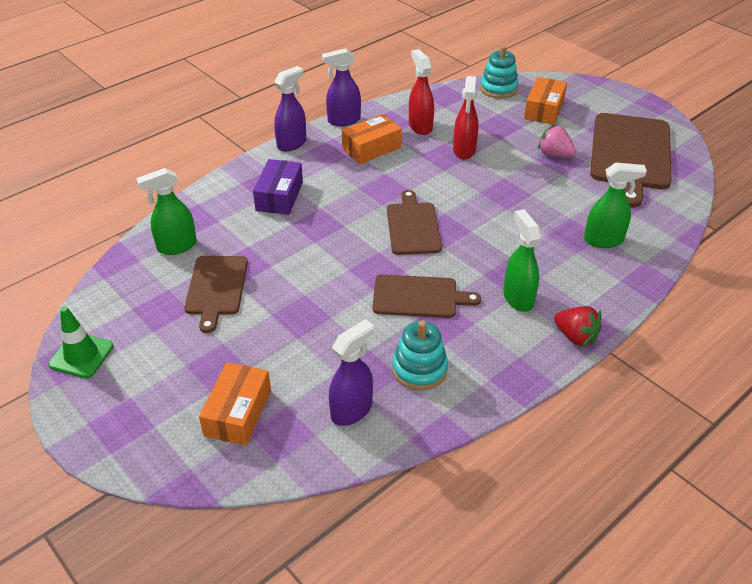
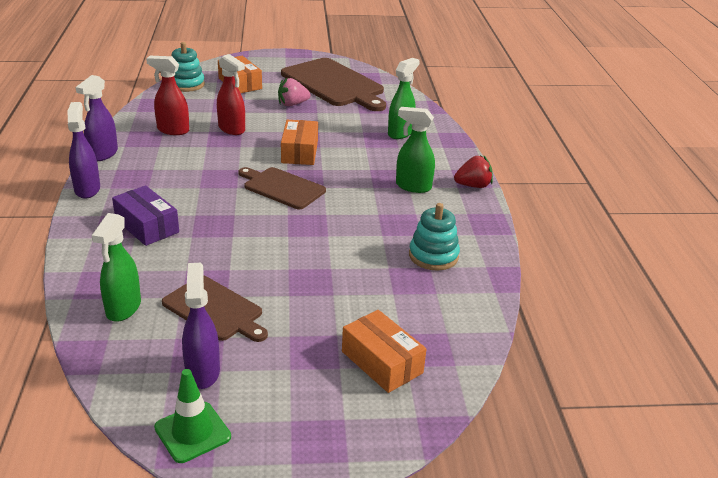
camera: 55 degrees left, 10 degrees down
purple spray bottle [329,319,374,426] -> purple spray bottle moved to [182,263,220,389]
orange box [342,114,402,164] -> orange box moved to [281,120,318,165]
brown cutting board [372,274,481,318] -> none

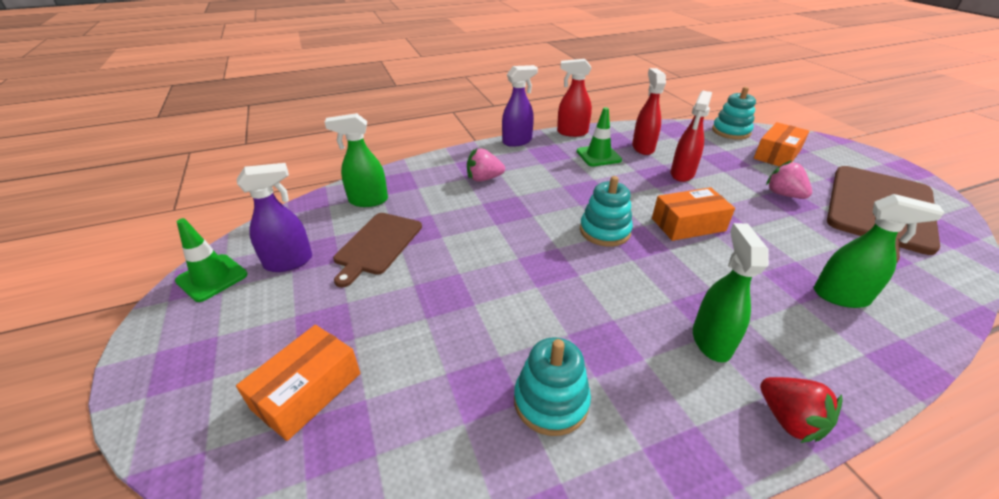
camera: 75 degrees right, 5 degrees up
purple spray bottle [75,75,118,161] -> red spray bottle [557,59,592,137]
purple box [112,185,179,246] -> pink strawberry [467,148,505,182]
brown cutting board [238,167,326,209] -> turquoise stacking toy [580,176,633,247]
none -> green traffic cone [577,107,622,167]

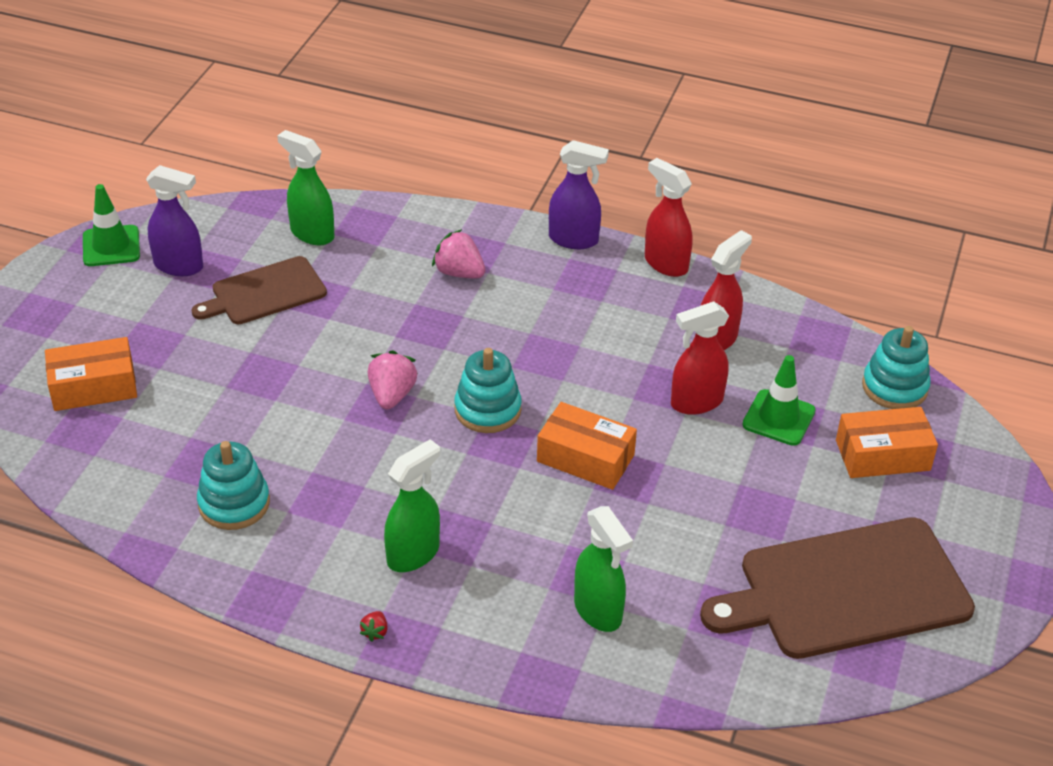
camera: 40 degrees right, 5 degrees up
green traffic cone [577,107,622,167] -> green traffic cone moved to [742,355,816,446]
red strawberry [760,377,843,443] -> red strawberry [359,611,388,642], size x0.49
pink strawberry [766,160,812,199] -> pink strawberry moved to [368,350,418,409]

